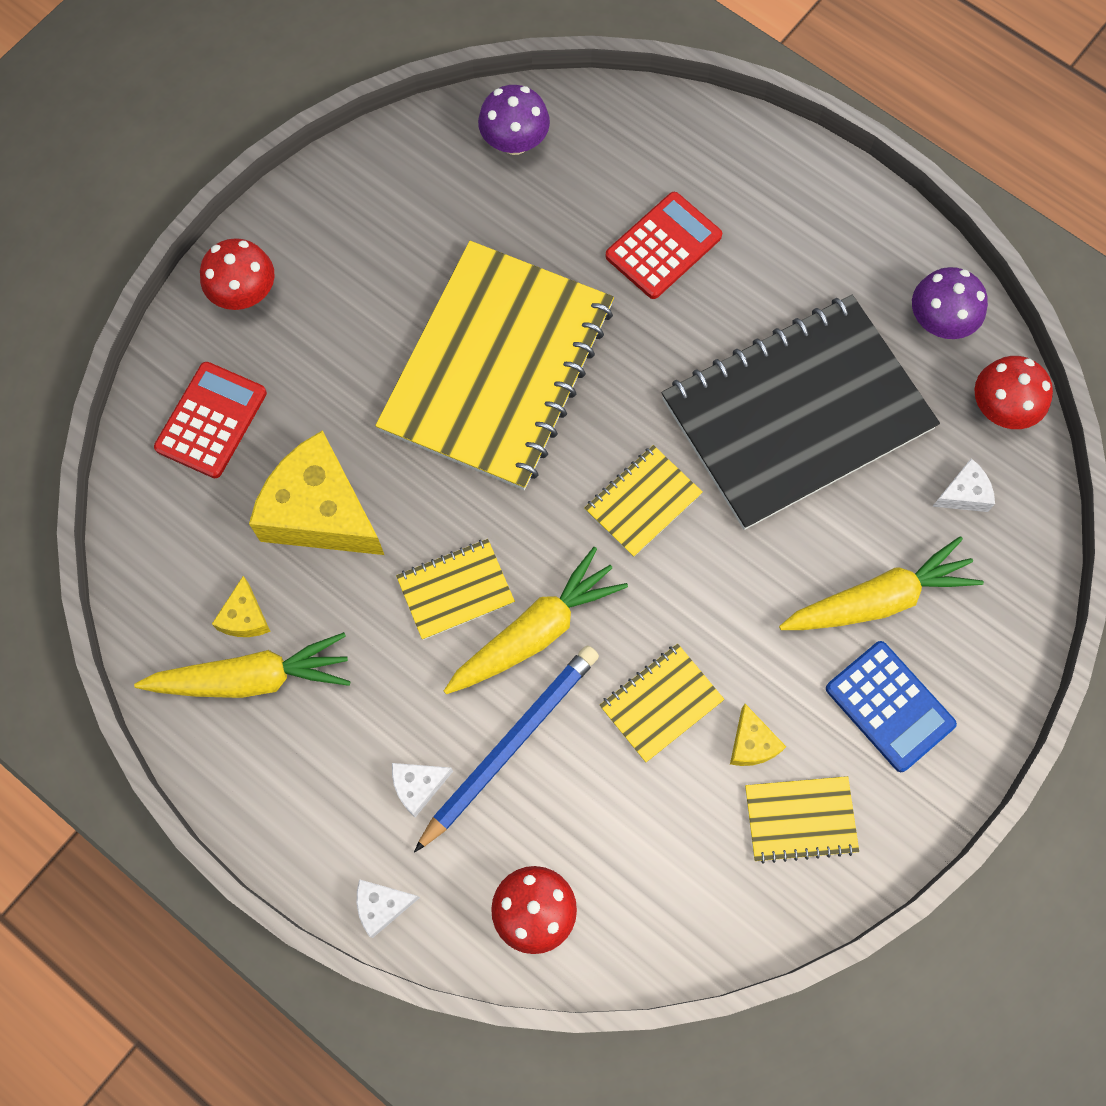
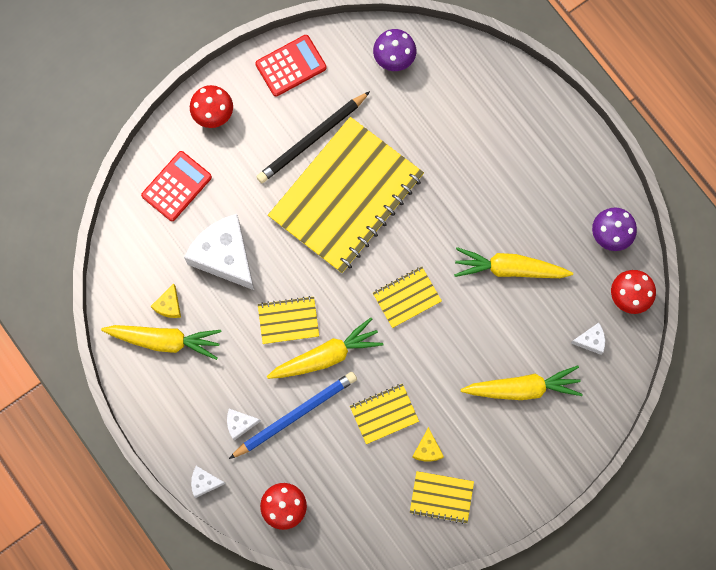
camera: 15 degrees right, 5 degrees up
yellow cheese [249,430,384,555] -> white cheese [184,214,254,290]
red calculator [605,192,722,299] -> red calculator moved to [255,35,327,97]
black notebook [662,295,940,530] -> yellow carrot [454,247,573,278]
blue calculator [826,641,957,772] -> none
none -> black pencil [256,91,370,183]

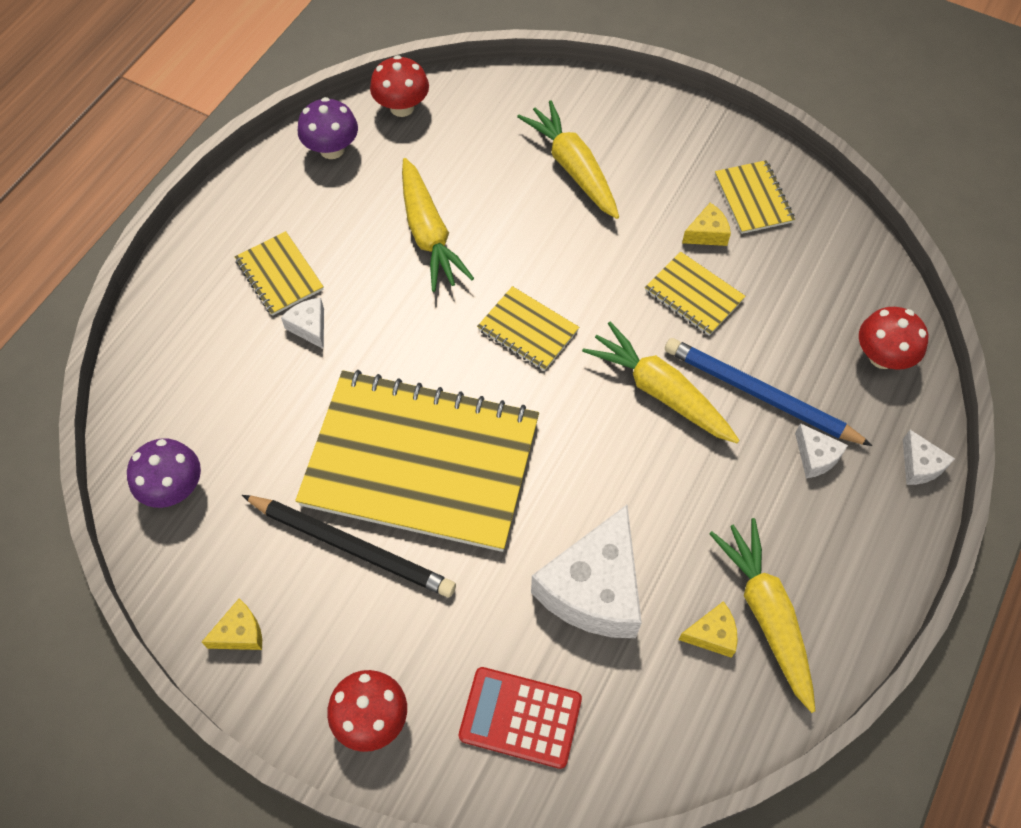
camera: 115 degrees left, 15 degrees down
red calculator [255,35,327,97] -> yellow cheese [202,599,262,650]
yellow notebook [258,296,319,344] -> yellow notebook moved to [235,231,324,316]
white cheese [571,323,605,355] -> white cheese moved to [281,298,324,349]

